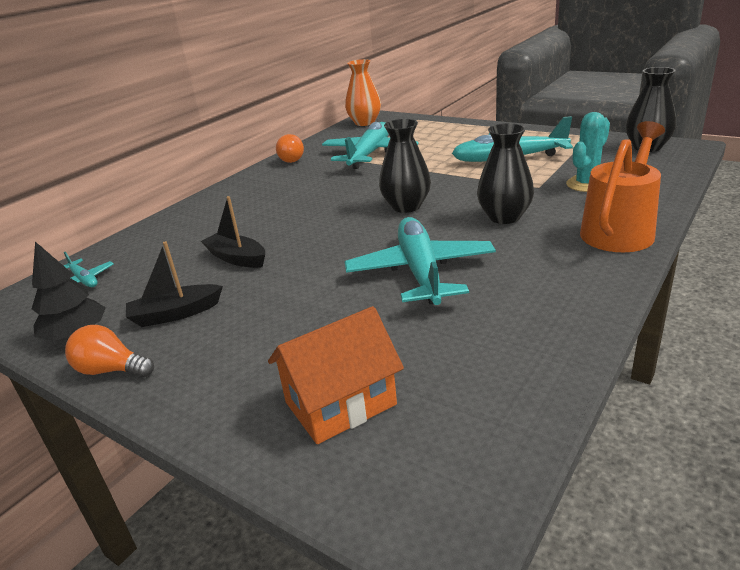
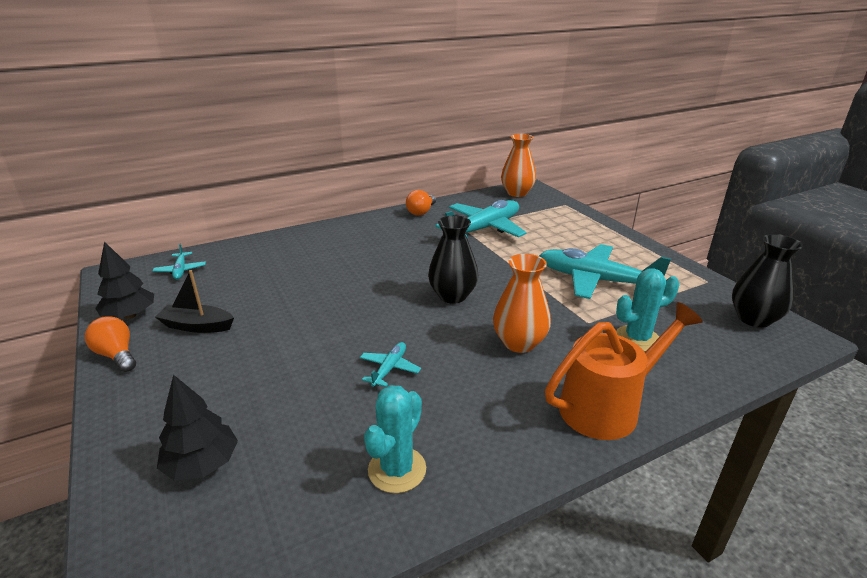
camera: 25 degrees right, 0 degrees up
black boat [201,196,265,268] -> none
orange house [268,306,404,444] -> black tree [157,374,238,481]
turquoise plane [345,217,496,305] -> turquoise plane [360,342,421,387], size x0.45
black vase [477,123,534,224] -> orange vase [493,254,551,353]
none -> turquoise cactus [364,385,426,493]

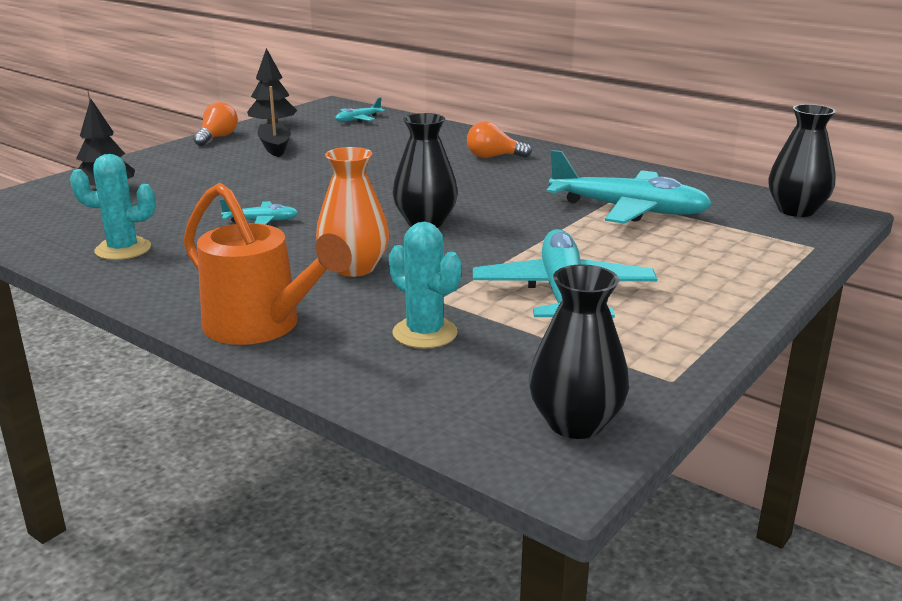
camera: 65 degrees right, 5 degrees down
orange light bulb [406,190,436,216] -> orange light bulb moved to [467,121,532,158]
orange vase [501,134,536,197] -> black vase [768,104,836,217]

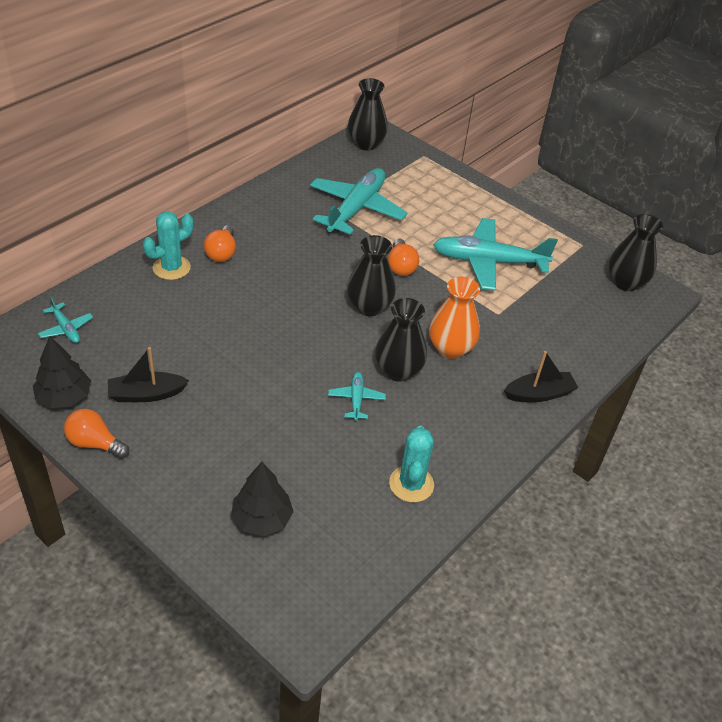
camera: 90 degrees left, 20 degrees up
orange watering can [183,183,352,345] -> black boat [504,351,578,403]
turquoise cactus [389,222,462,349] -> turquoise cactus moved to [143,211,193,280]
none -> black vase [375,298,427,382]
none -> orange light bulb [388,238,419,276]

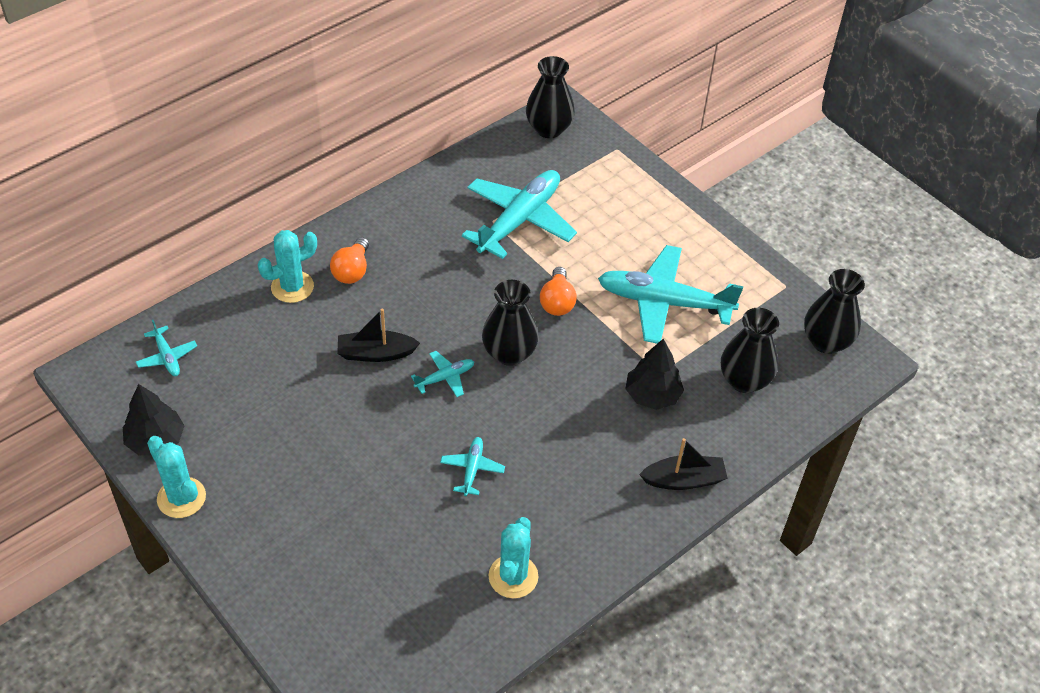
camera: 10 degrees right, 5 degrees up
orange light bulb [64,409,129,459] -> turquoise cactus [147,436,206,518]
black boat [108,347,189,402] -> black boat moved to [337,309,420,362]
black tree [231,462,294,536] -> black tree moved to [625,339,684,410]
black vase [375,298,427,382] -> black vase moved to [721,308,779,393]
orange vase [429,277,480,359] -> none
none -> turquoise plane [411,351,474,397]

